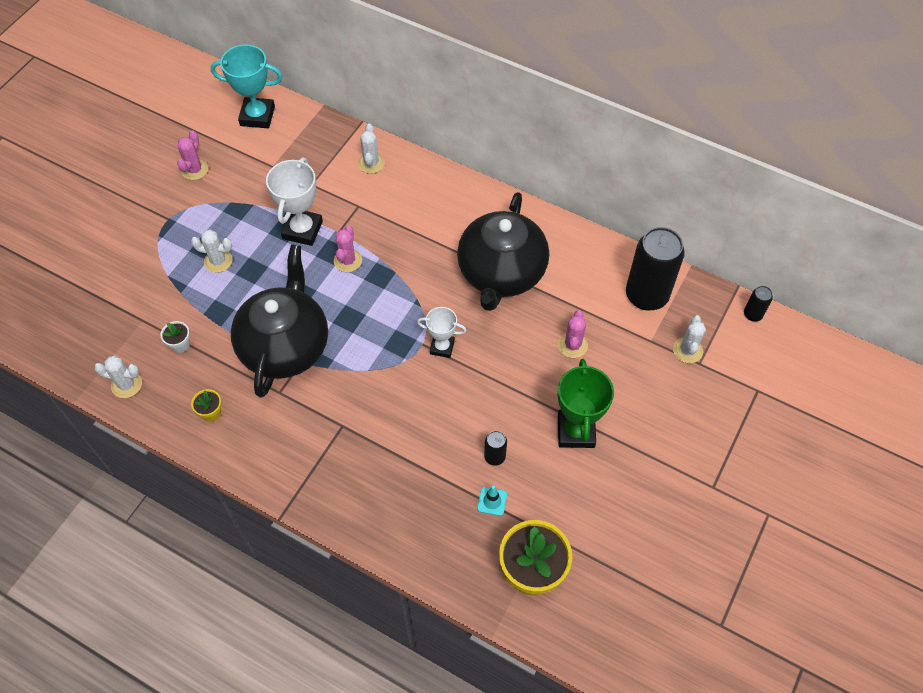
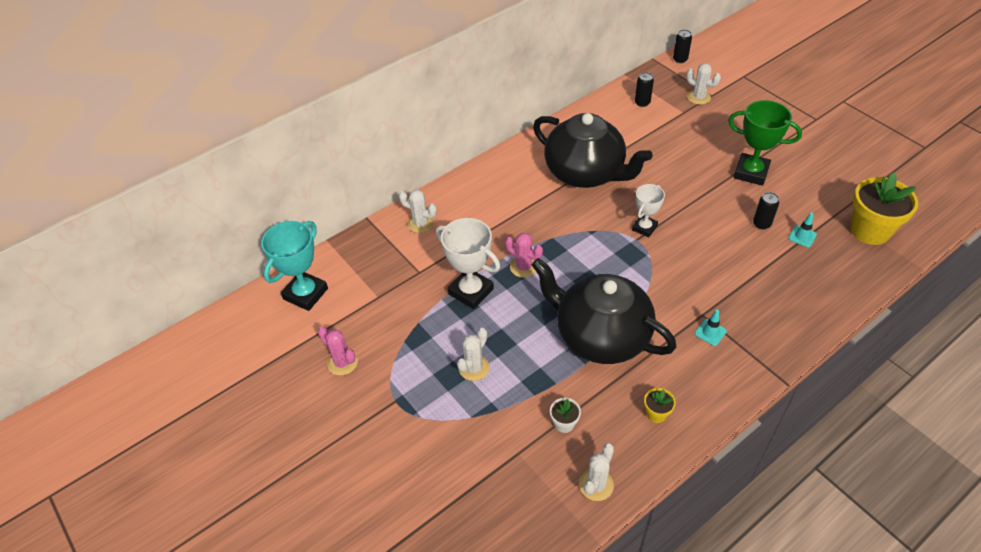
camera: 65 degrees left, 10 degrees down
pink cactus [558,310,588,358] -> none
black can [626,227,685,310] -> black can [635,72,654,107], size x0.44
none -> turquoise traffic cone [695,310,727,346]

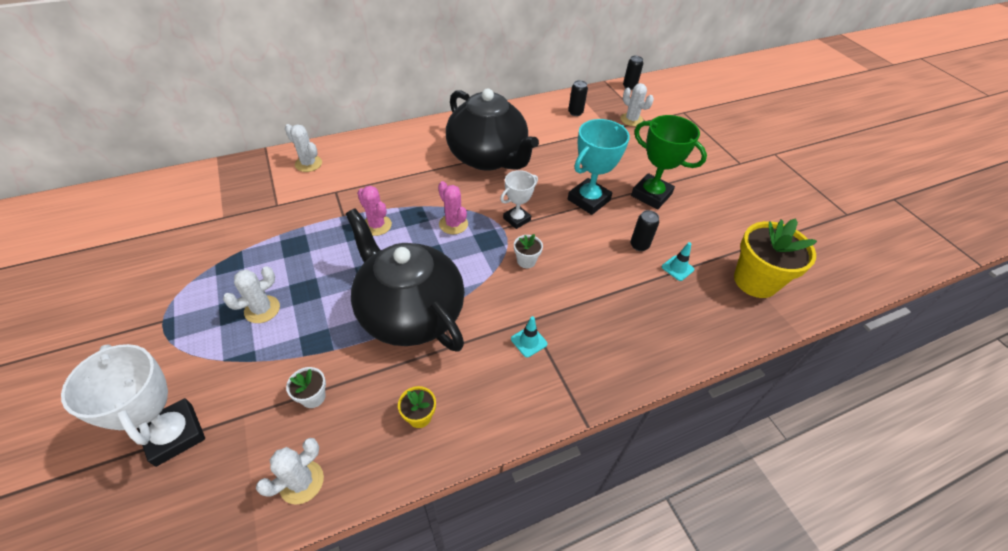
camera: 10 degrees right, 0 degrees up
turquoise trophy [261,221,328,311] -> turquoise trophy moved to [568,119,630,215]
pink cactus [318,327,358,376] -> pink cactus moved to [438,181,468,234]
white trophy [436,218,500,309] -> white trophy moved to [61,344,205,467]
none -> white flower pot [514,234,543,268]

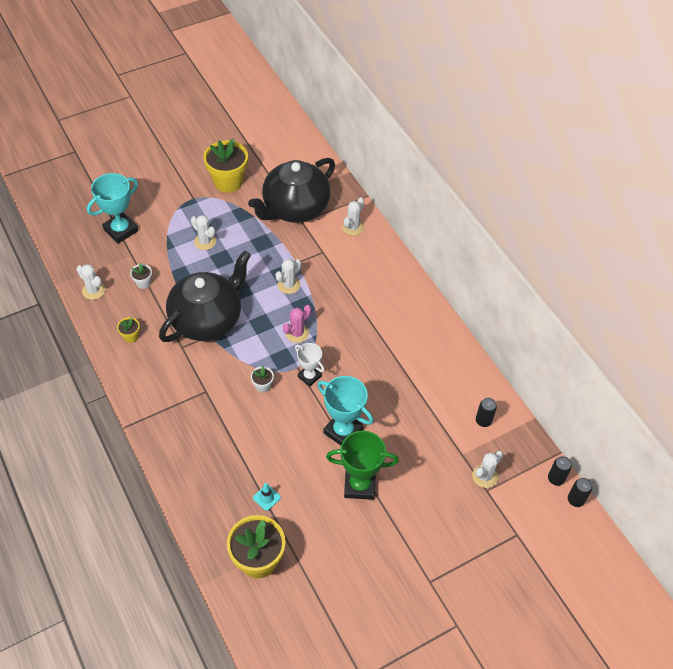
camera: 85 degrees right, 5 degrees up
white trophy [61,344,205,467] -> turquoise trophy [87,173,138,244]
pink cactus [357,186,392,236] -> white cactus [275,259,301,294]
black teapot [446,88,539,171] -> black teapot moved to [248,158,335,223]
turquoise traffic cone [511,316,547,358] -> none
black can [630,210,659,251] -> black can moved to [568,478,592,507]
green trophy [631,115,707,209] -> green trophy turned 60 degrees clockwise [326,431,399,500]
none -> yellow flower pot [203,138,248,193]

